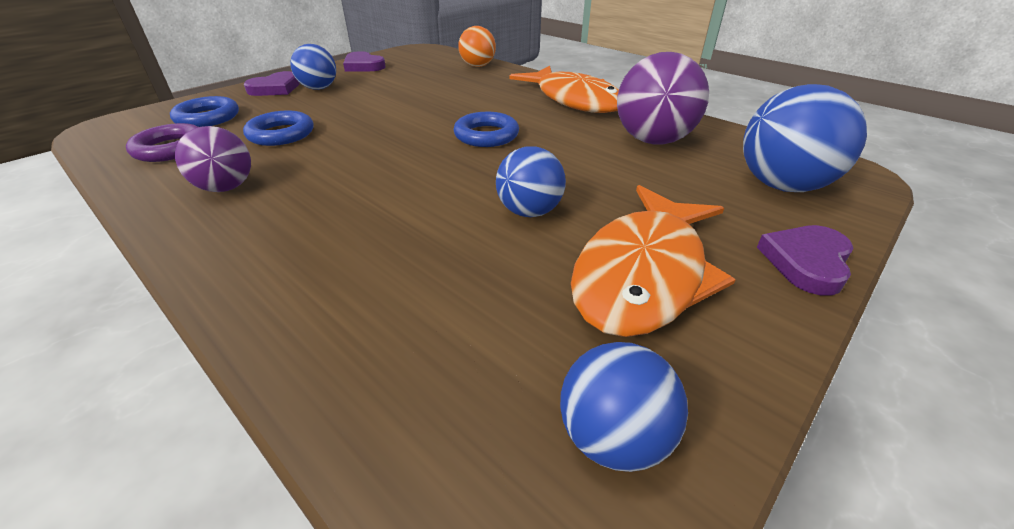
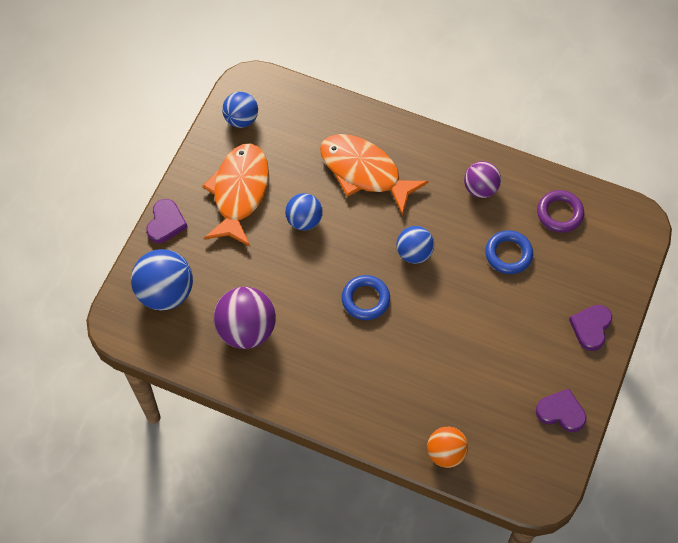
camera: 160 degrees right, 25 degrees up
blue ring [170,96,239,127] -> none
blue ball [290,44,336,90] -> blue ball moved to [396,226,434,264]
orange fish [509,66,619,113] -> orange fish moved to [320,134,429,216]

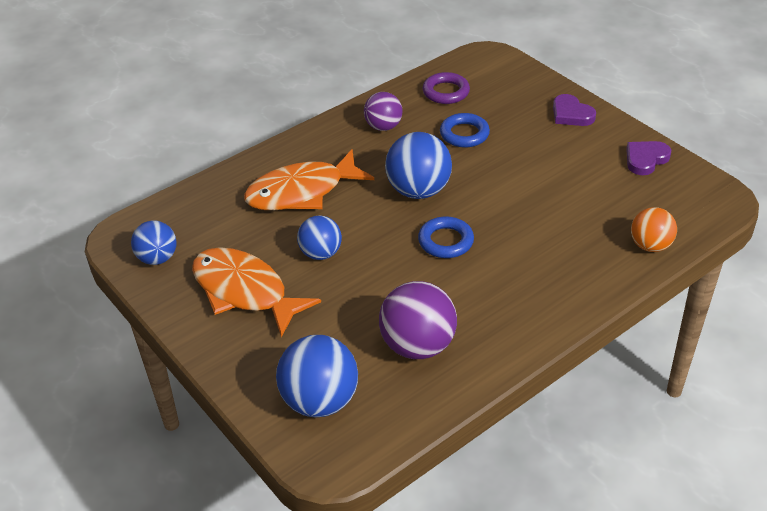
camera: 60 degrees left, 20 degrees down
purple heart [146,199,188,243] -> none
blue ball [396,226,434,264] -> blue ball [385,132,452,199], size x1.58

